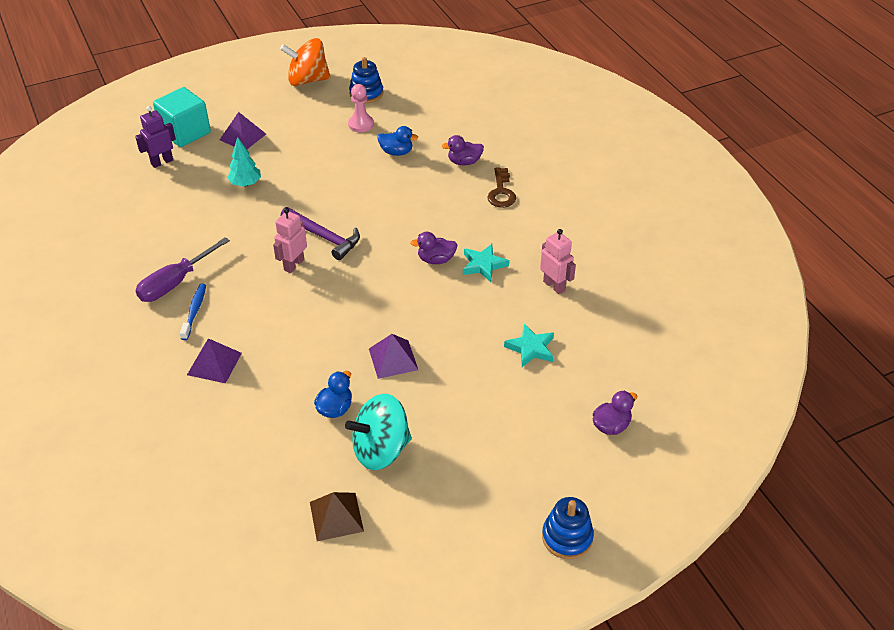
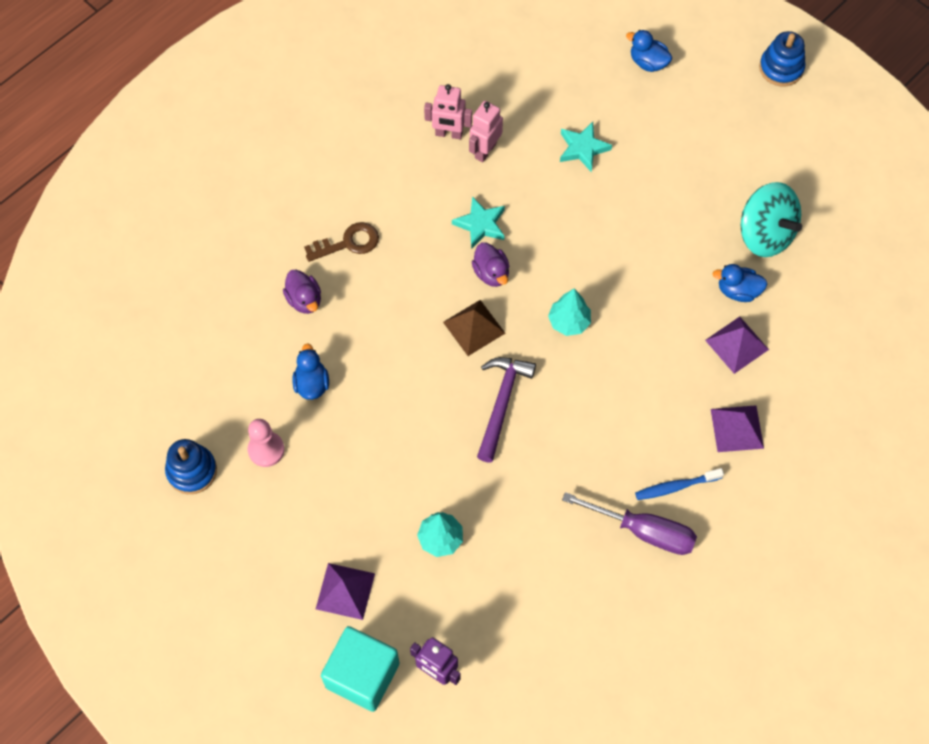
camera: 110 degrees left, 20 degrees up
pink robot [273,208,307,273] -> pink robot moved to [424,84,472,140]
orange spinning top [280,38,331,86] -> none
brown pyramid [310,492,364,541] -> brown pyramid moved to [443,300,505,356]
purple pyramid [369,334,418,379] -> purple pyramid moved to [705,317,769,374]
purple duck [593,390,637,435] -> blue duck [626,30,672,72]
none -> turquoise tree [548,289,591,336]

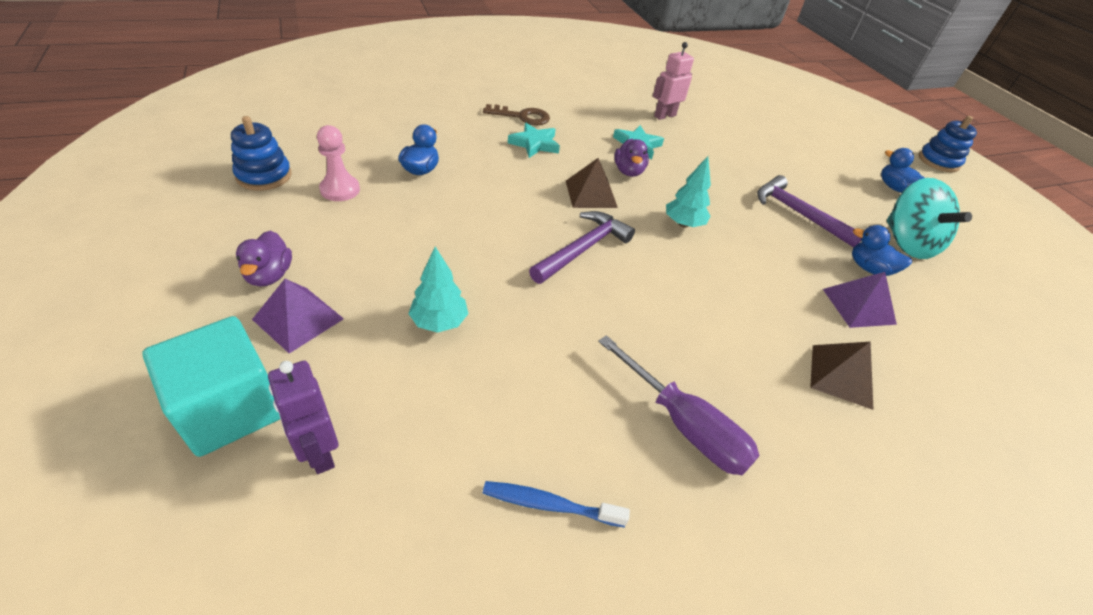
camera: 20 degrees right, 20 degrees down
purple duck [283,270,321,314] -> purple duck moved to [236,231,292,287]
pink robot [424,84,472,140] -> none
turquoise star [560,122,612,172] -> turquoise star moved to [508,123,560,158]
blue duck [626,30,672,72] -> blue duck moved to [881,148,925,193]
blue toothbrush [635,468,724,500] -> blue toothbrush moved to [483,481,630,528]
purple pyramid [711,405,764,452] -> brown pyramid [810,342,874,410]
none -> purple hammer [757,175,861,248]

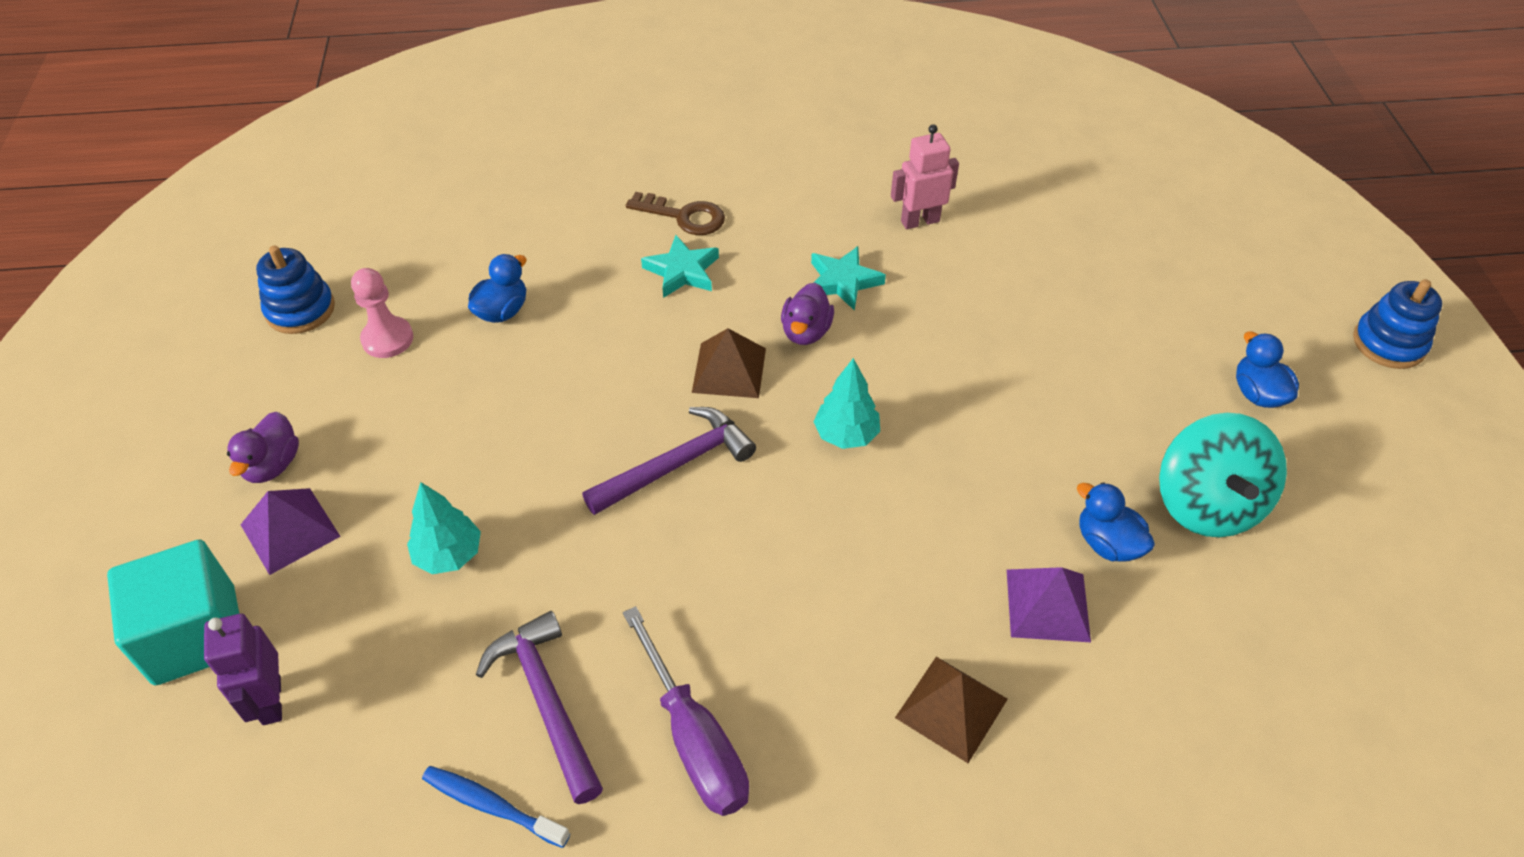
camera: 20 degrees right, 5 degrees up
purple hammer [757,175,861,248] -> purple hammer moved to [476,611,603,804]

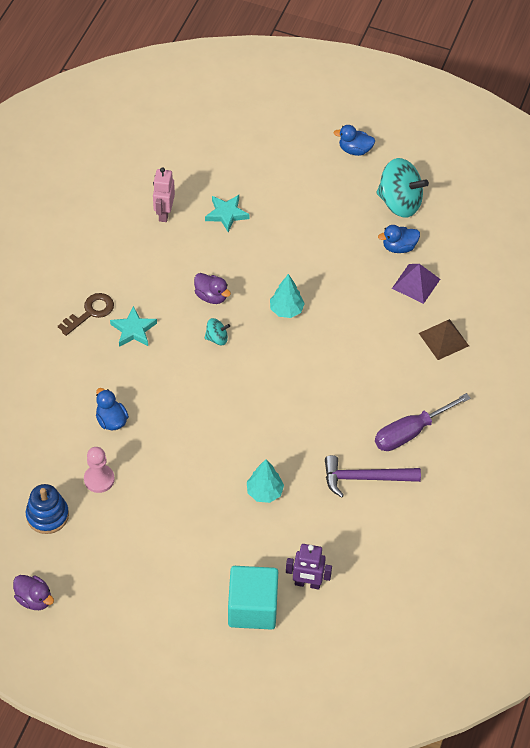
camera: 65 degrees left, 5 degrees up
purple duck [227,412,299,483] -> purple duck moved to [13,575,54,610]
purple pyramid [240,488,341,575] -> none
blue toothbrush [422,766,570,848] -> none
purple hammer [582,407,756,515] -> none
purple screwdriver [623,606,749,816] -> purple screwdriver turned 150 degrees clockwise [375,393,470,451]
brown pyramid [692,328,766,398] -> turquoise spinning top [205,318,230,345]
turquoise star [811,246,886,311] -> turquoise star moved to [205,195,250,232]
blue stacking toy [1353,279,1442,369] -> none

